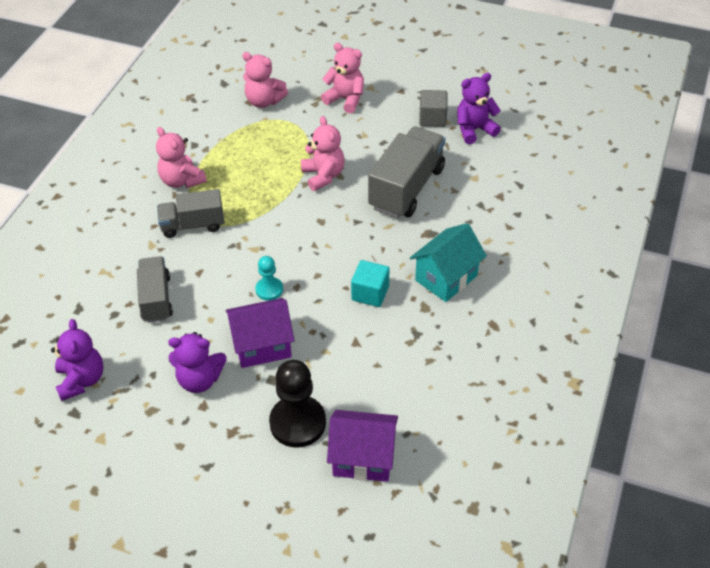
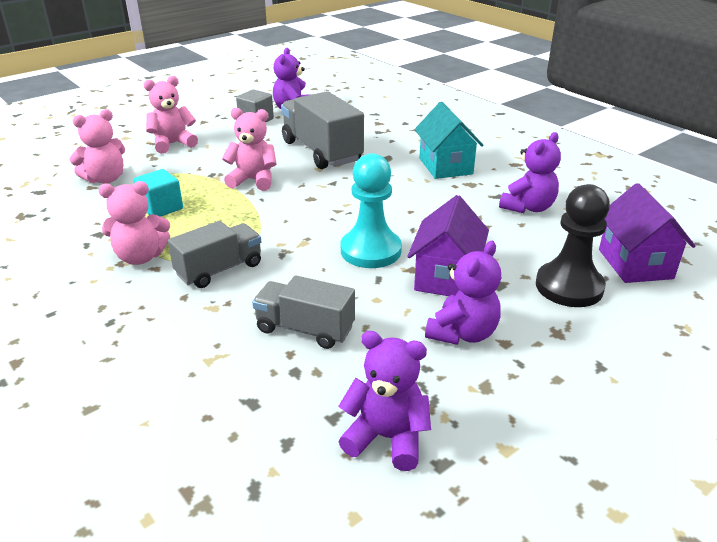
camera: 60 degrees left, 15 degrees down
grey truck [157,189,224,238] -> grey truck turned 150 degrees counterclockwise [168,221,261,288]
turquoise pawn [255,256,283,301] -> turquoise pawn [341,153,402,268], size x1.84
purple house [327,410,398,482] -> purple house turned 45 degrees counterclockwise [599,183,695,283]
turquoise cube [351,260,389,307] -> turquoise cube moved to [134,169,183,217]
none -> purple teddy bear [499,132,561,213]

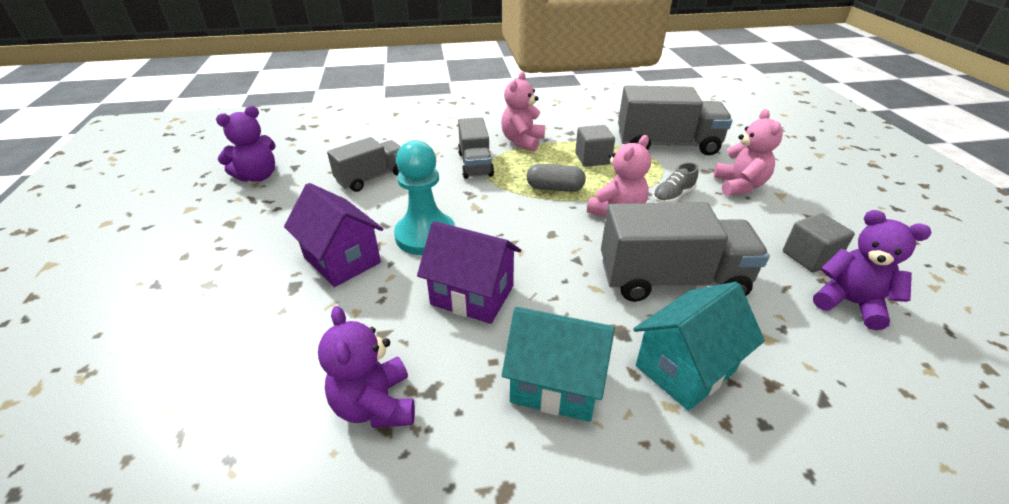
camera: 120 degrees right, 5 degrees up
pink teddy bear [69,109,125,184] -> grey truck [618,85,732,156]
turquoise cube [134,169,183,217] -> grey cube [575,125,615,167]
purple teddy bear [425,241,501,345] -> none
black pawn [536,184,610,307] -> none
purple house [599,183,695,283] -> purple house moved to [417,221,521,324]
none -> grey capsule [527,164,586,192]
none -> turquoise house [633,282,765,411]
none -> grey shoe [653,162,698,203]

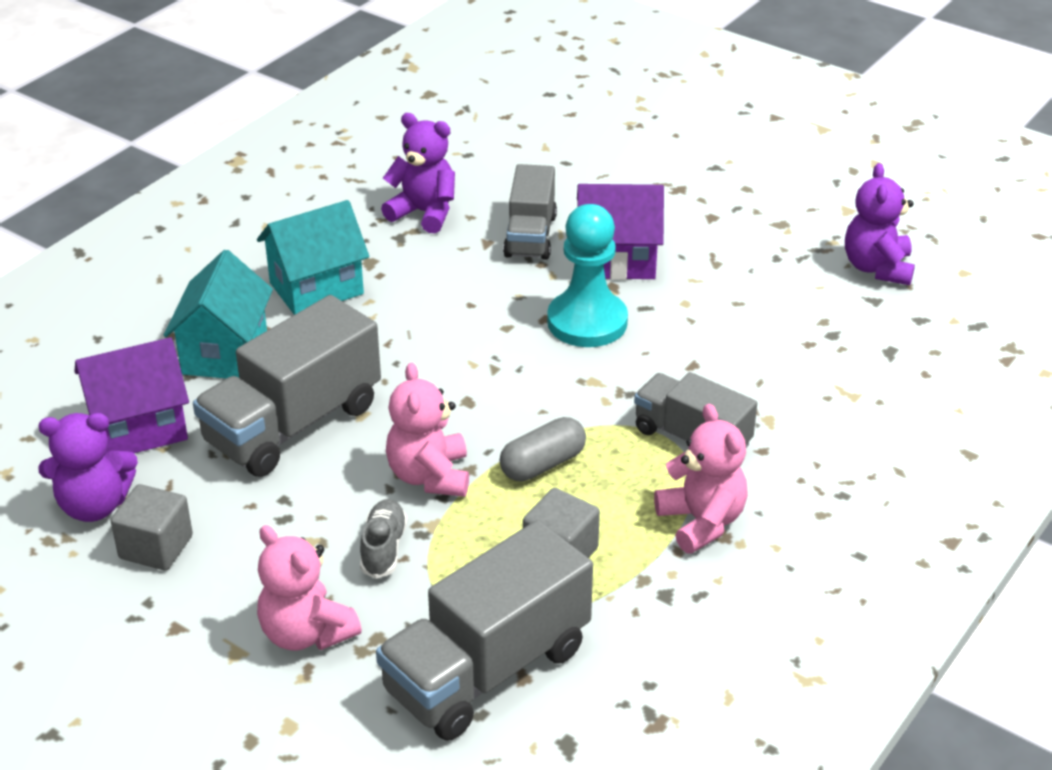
camera: 135 degrees right, 0 degrees up
grey truck [327,137,401,192] -> grey truck moved to [503,164,557,260]
purple house [417,221,521,324] -> purple house moved to [75,337,189,454]

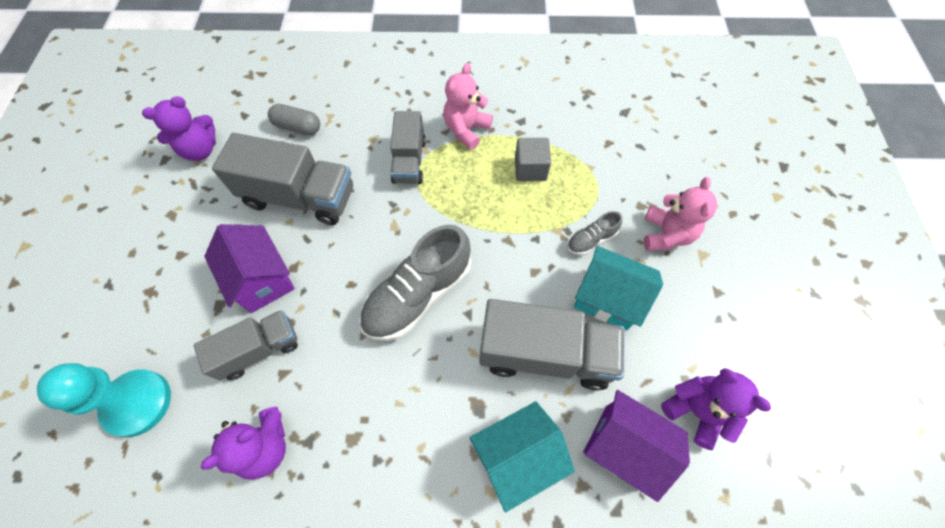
camera: 125 degrees left, 25 degrees up
grey cube [111,484,193,571] -> none
turquoise house [257,200,369,315] -> turquoise house moved to [574,246,663,330]
grey truck [376,520,593,741] -> grey truck moved to [212,133,353,225]
purple teddy bear [381,113,455,233] -> purple teddy bear turned 120 degrees counterclockwise [200,407,286,480]
pink teddy bear [386,363,469,497] -> none
grey capsule [499,417,586,481] -> grey capsule moved to [268,104,320,135]
turquoise pawn [547,204,628,347] -> turquoise pawn moved to [37,363,171,437]
none -> grey shoe [359,225,471,341]

